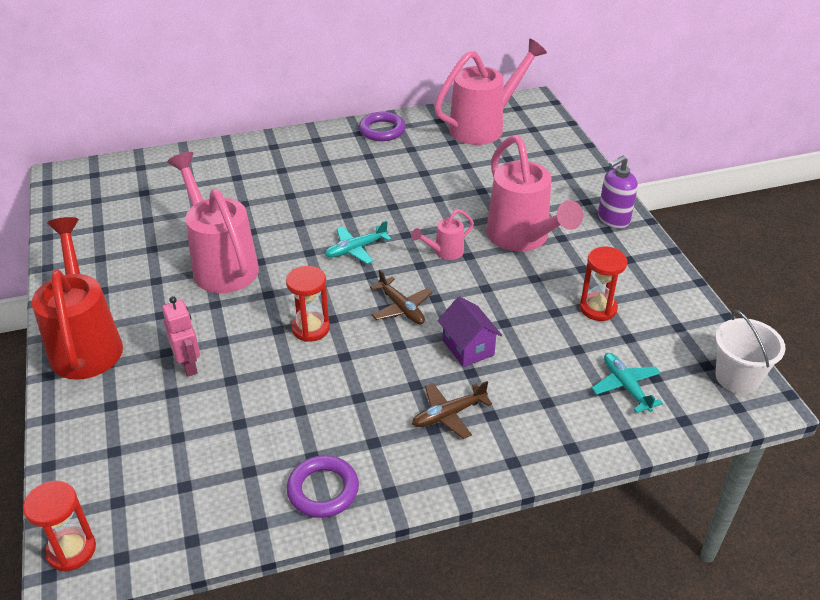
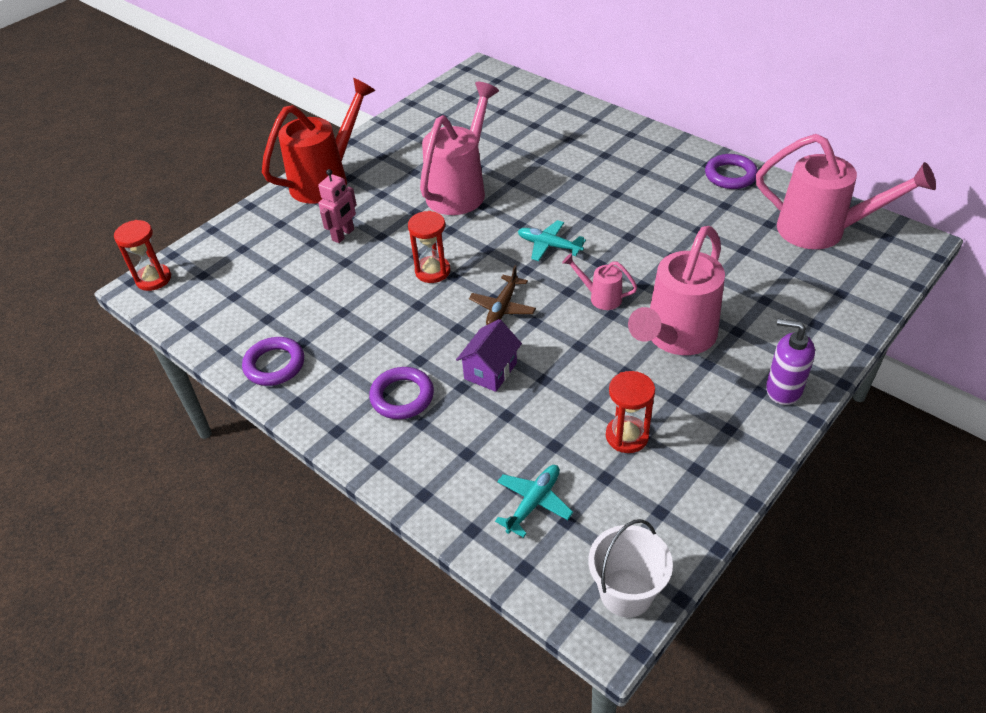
camera: 60 degrees right, 5 degrees up
brown plane [412,381,492,439] -> purple ring [369,367,434,419]

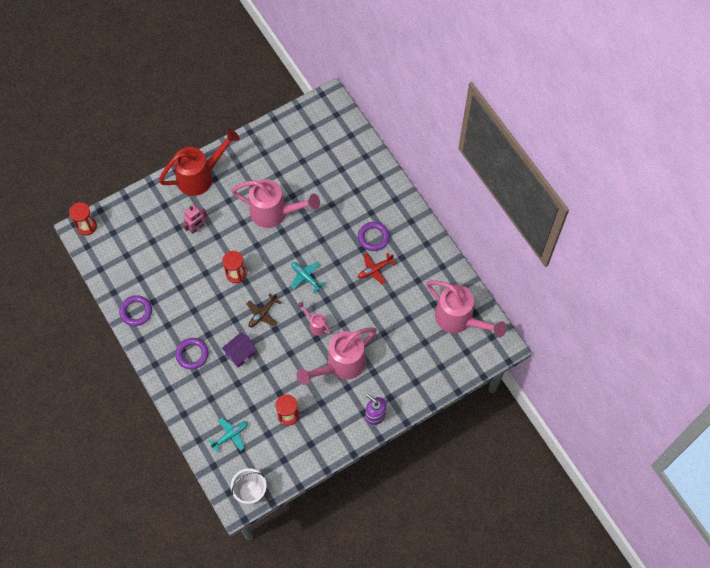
camera: 15 degrees right, 20 degrees up
pink watering can [420,82,499,215] -> pink watering can turned 60 degrees clockwise [231,179,320,228]
purple ring [705,154,758,189] -> purple ring moved to [358,222,390,251]
none -> red plane [358,253,396,284]

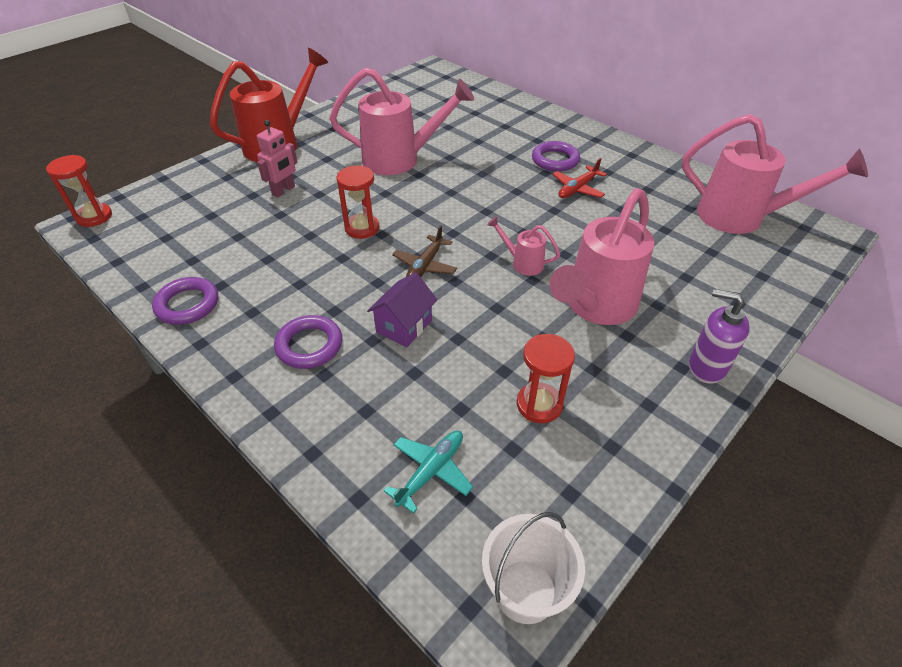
camera: 15 degrees left, 20 degrees down
turquoise plane [291,262,325,293] -> none

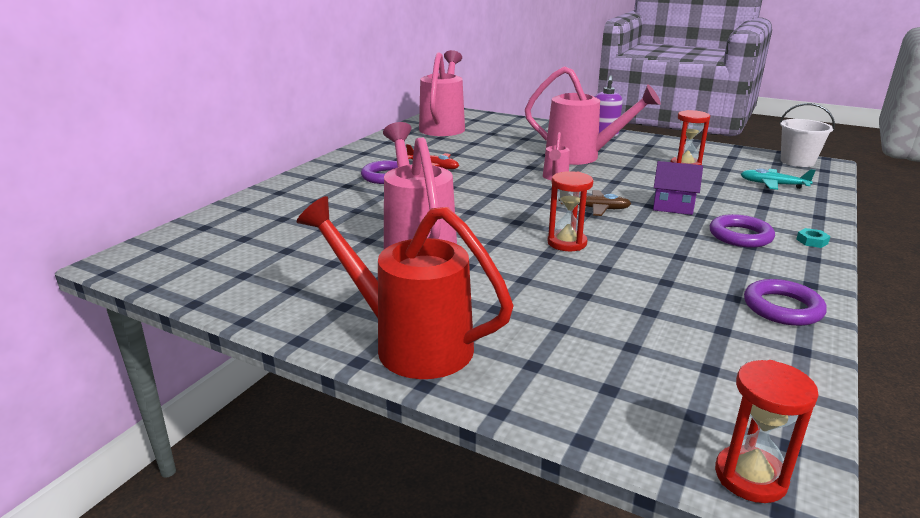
camera: 105 degrees left, 20 degrees down
pink robot [257,120,298,197] -> none
none -> turquoise nut [796,228,830,248]

